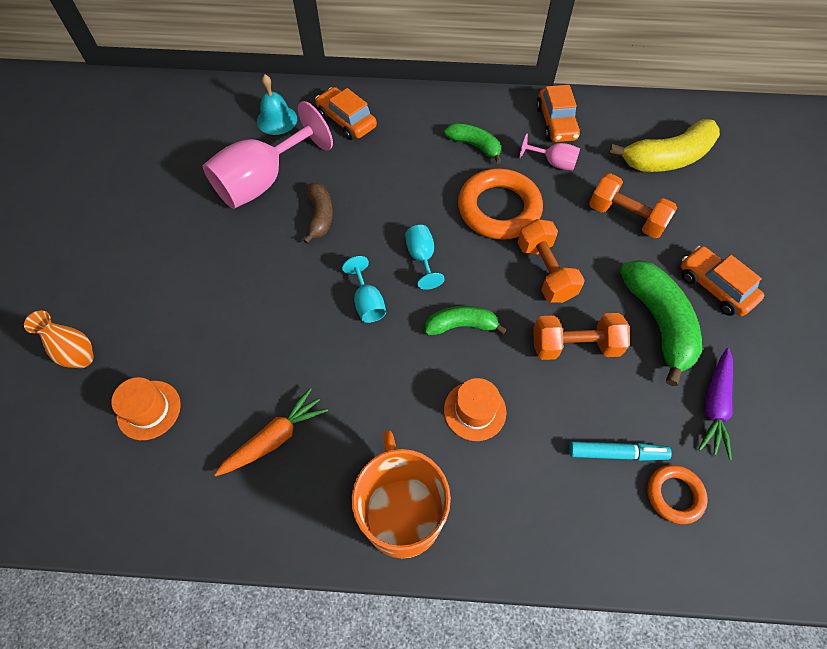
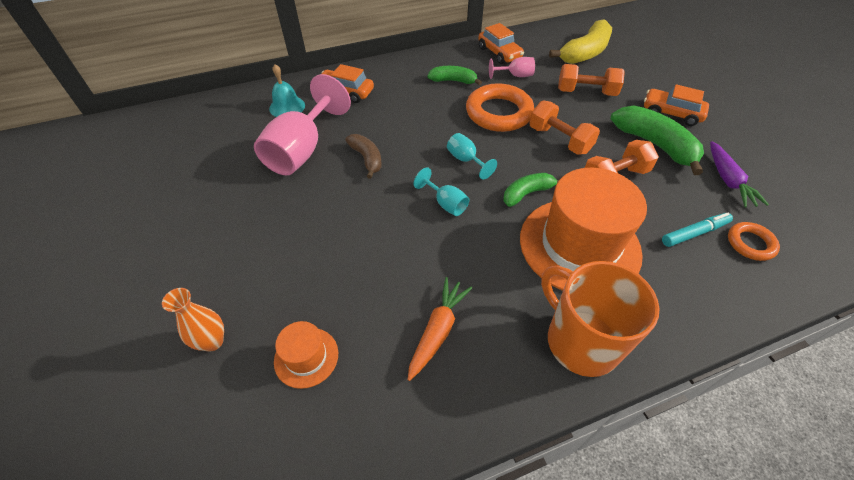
camera: 25 degrees left, 10 degrees down
orange hat [444,378,506,441] -> orange hat [520,168,647,291], size x2.22

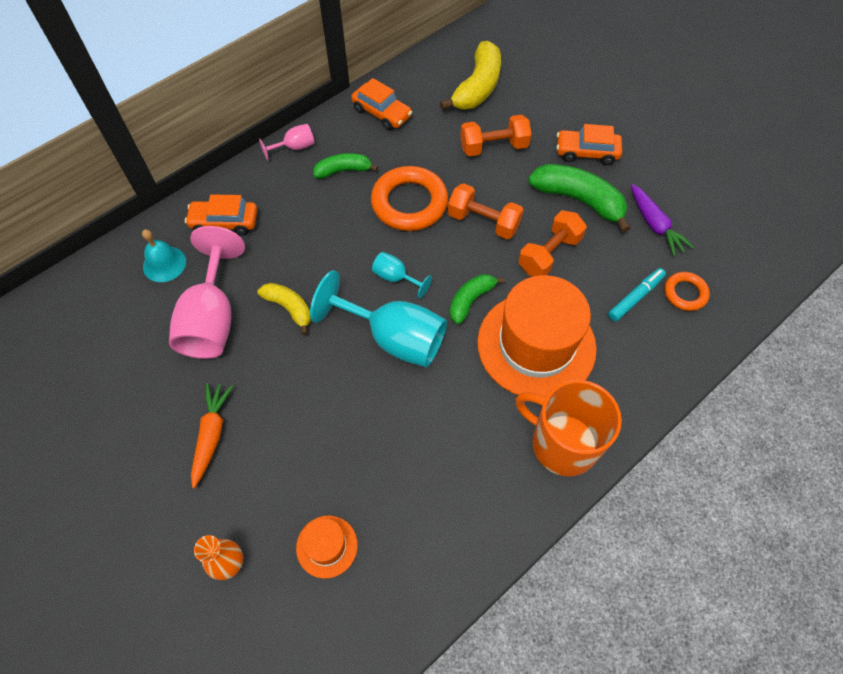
camera: 20 degrees left, 10 degrees up
brown banana [345,134,382,179] -> yellow banana [257,283,311,335]
orange carrot [408,277,472,381] -> orange carrot moved to [191,383,233,488]
turquoise goblet [414,167,469,216] -> turquoise goblet [310,270,447,368], size x2.11
pink goblet [489,57,535,79] -> pink goblet moved to [259,124,315,161]

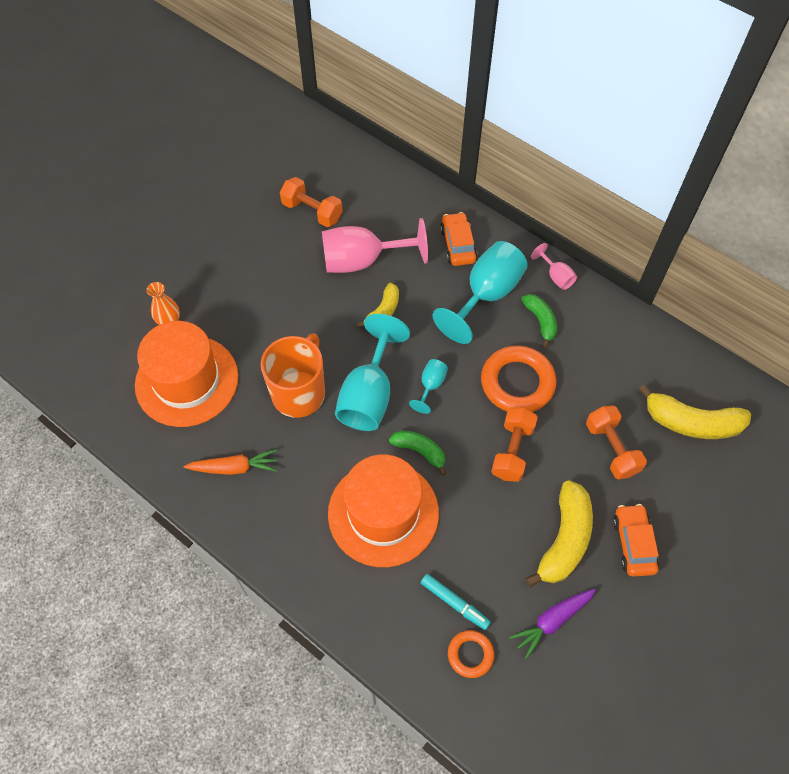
camera: 80 degrees right, 0 degrees up
turquoise bell [142,229,186,282] -> none
orange carrot [191,383,233,488] -> orange carrot moved to [184,449,277,475]
orange hat [296,515,358,579] -> orange hat [135,321,238,427], size x2.22
orange car [351,78,412,130] -> none
orange mug [515,380,622,476] -> orange mug moved to [261,333,325,418]
orange dumbbell [519,210,587,276] -> orange dumbbell moved to [280,177,343,227]
green banana [528,164,630,233] -> yellow banana [525,480,593,587]
none -> turquoise goblet [433,241,528,344]

